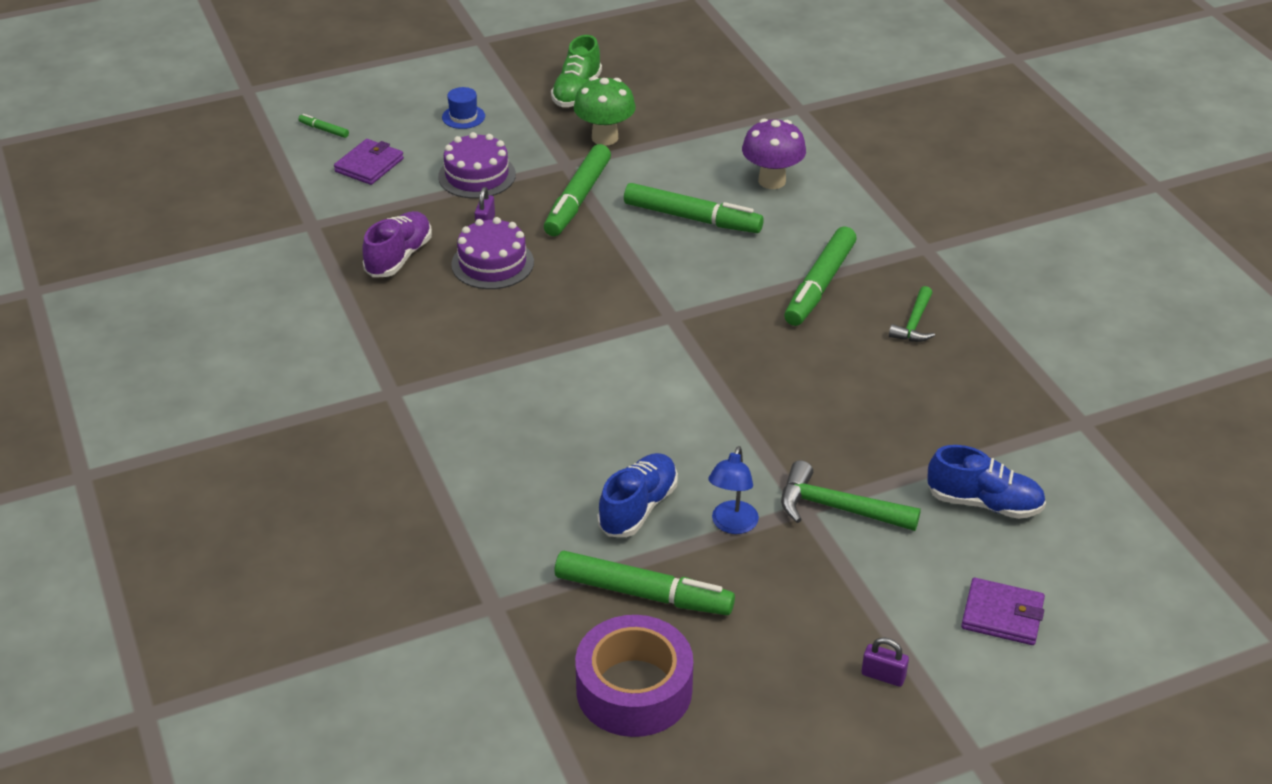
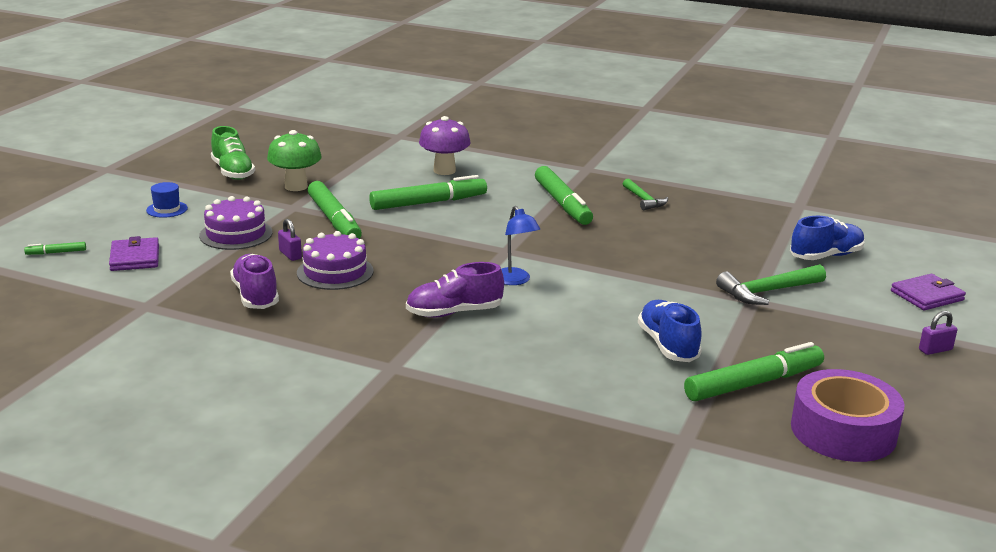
camera: 45 degrees left, 15 degrees down
blue lamp [708,446,759,534] -> blue lamp moved to [501,206,540,285]
none -> purple shoe [406,262,504,318]

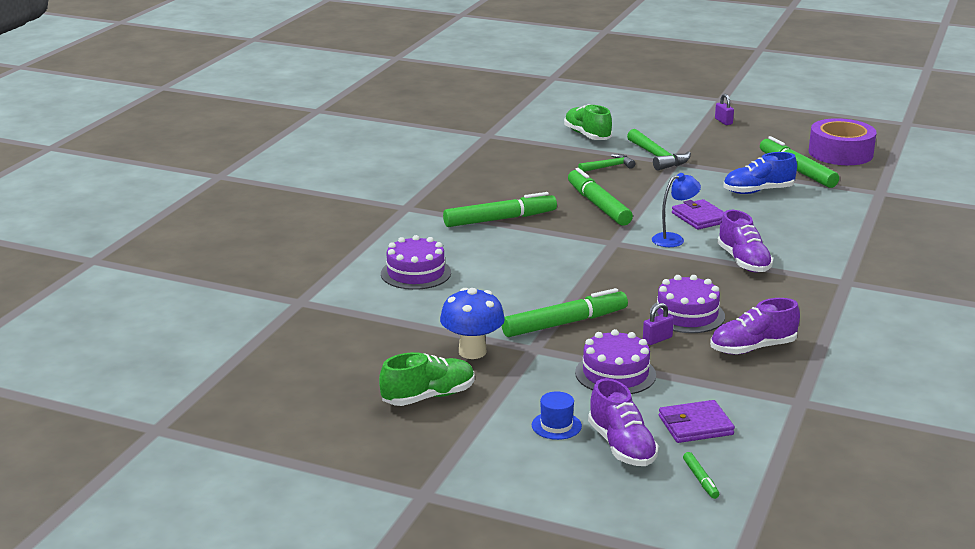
camera: 90 degrees left, 0 degrees up
green mushroom [267,130,322,191] -> blue mushroom [440,288,505,359]
green marker [369,175,487,210] -> green marker moved to [568,168,633,226]
purple mushroom [419,116,471,175] -> purple cake [381,235,451,290]
green hammer [623,178,668,210] -> green hammer moved to [578,154,635,172]
blue shoe [790,216,865,260] -> green shoe [564,104,612,140]
purple wallet [891,274,966,310] -> purple wallet moved to [672,199,724,230]
none -> purple shoe [588,378,659,466]

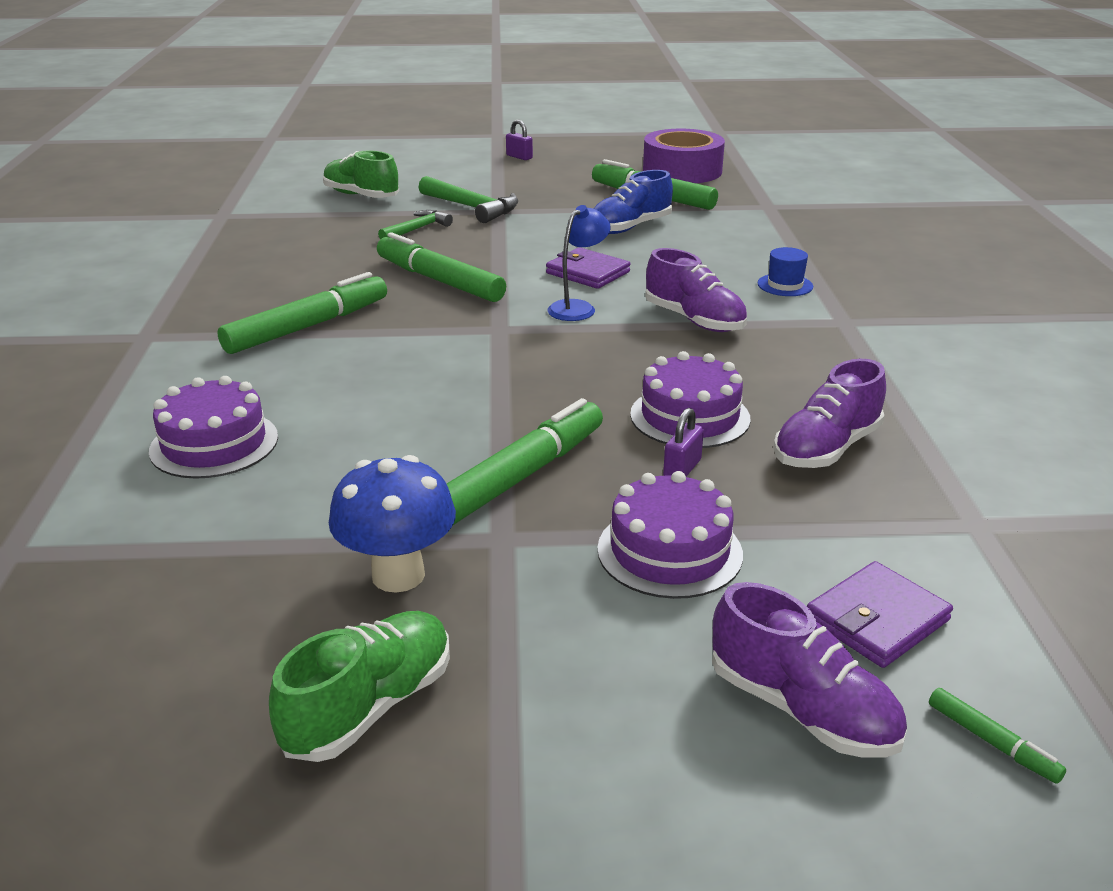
camera: 25 degrees left, 5 degrees up
blue hat [532,391,582,440] -> blue hat moved to [758,247,813,296]

